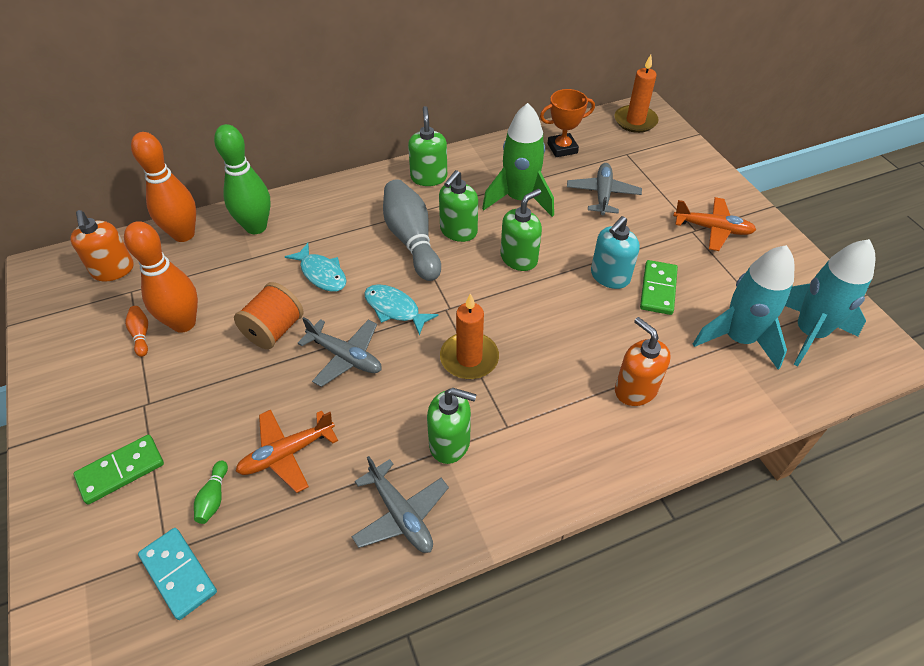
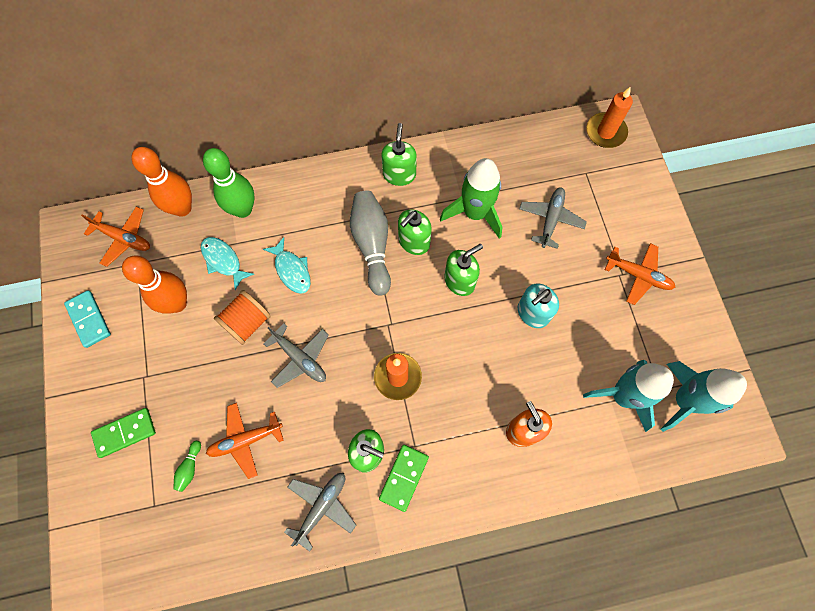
camera: 10 degrees right, 20 degrees up
orange soap dispenser [70,210,134,282] -> orange plane [81,207,150,267]
orange bowling pin [125,306,148,357] -> none
turquoise domino [138,528,217,620] -> turquoise domino moved to [64,290,111,348]
grey plane [352,456,449,553] -> grey plane turned 120 degrees counterclockwise [284,473,356,552]
turquoise fish [364,284,438,335] -> turquoise fish moved to [201,237,254,290]
orange trophy [540,89,595,157] -> none
green domino [640,260,678,315] -> green domino moved to [379,445,429,512]

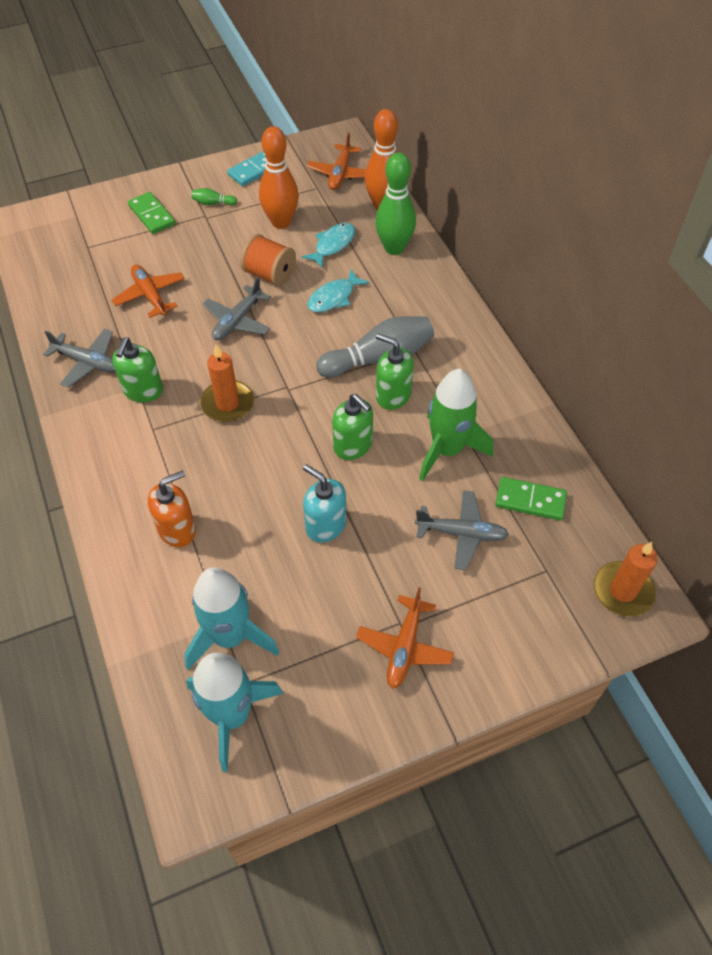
camera: 80 degrees right, 15 degrees down
green bowling pin [173,441,201,492] -> green bowling pin moved to [192,188,237,205]
green domino [379,445,429,512] -> green domino moved to [495,477,567,520]
green soap dispenser [381,123,417,186] -> none

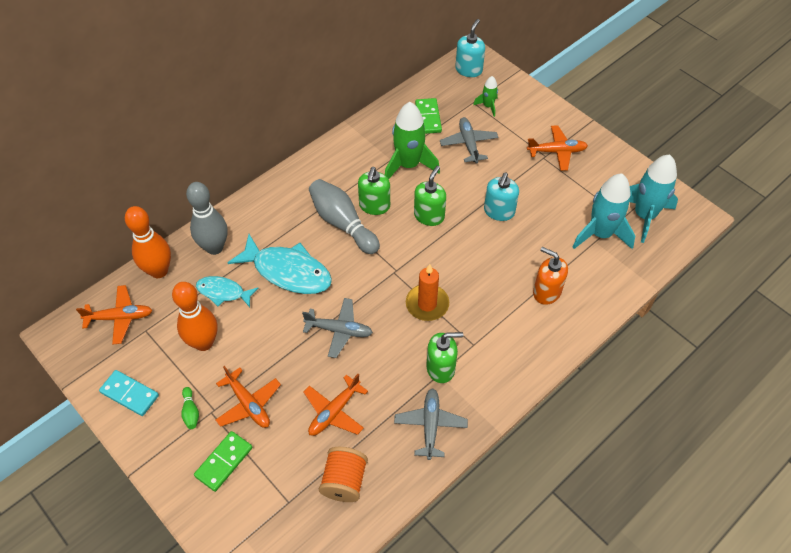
camera: 110 degrees left, 0 degrees up
orange spool [240,234,296,286] -> orange spool moved to [319,447,368,502]
turquoise fish [307,269,370,312] -> turquoise fish [228,234,332,294], size x1.74
green bowling pin [375,152,416,255] -> grey bowling pin [186,182,228,255]
orange candle [594,542,658,617] -> turquoise soap dispenser [455,19,485,77]
none -> orange plane [216,366,281,428]
none -> green rocket [473,76,498,117]

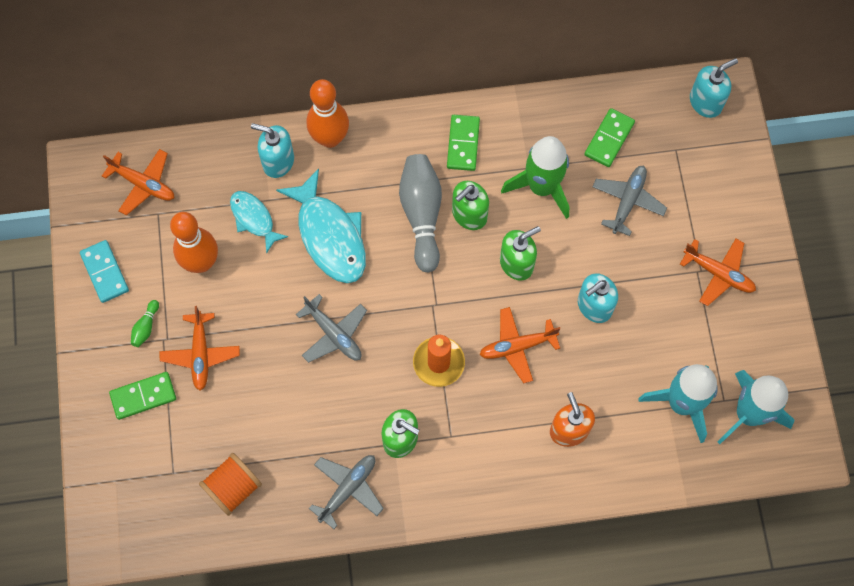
camera: 35 degrees right, 15 degrees up
orange bowling pin [125,206,171,278] -> orange bowling pin moved to [307,79,349,148]
grey bowling pin [186,182,228,255] -> turquoise soap dispenser [251,123,294,178]
orange plane [304,374,368,436] -> orange plane moved to [480,307,560,383]
green rocket [473,76,498,117] -> none
none -> green domino [447,115,480,171]

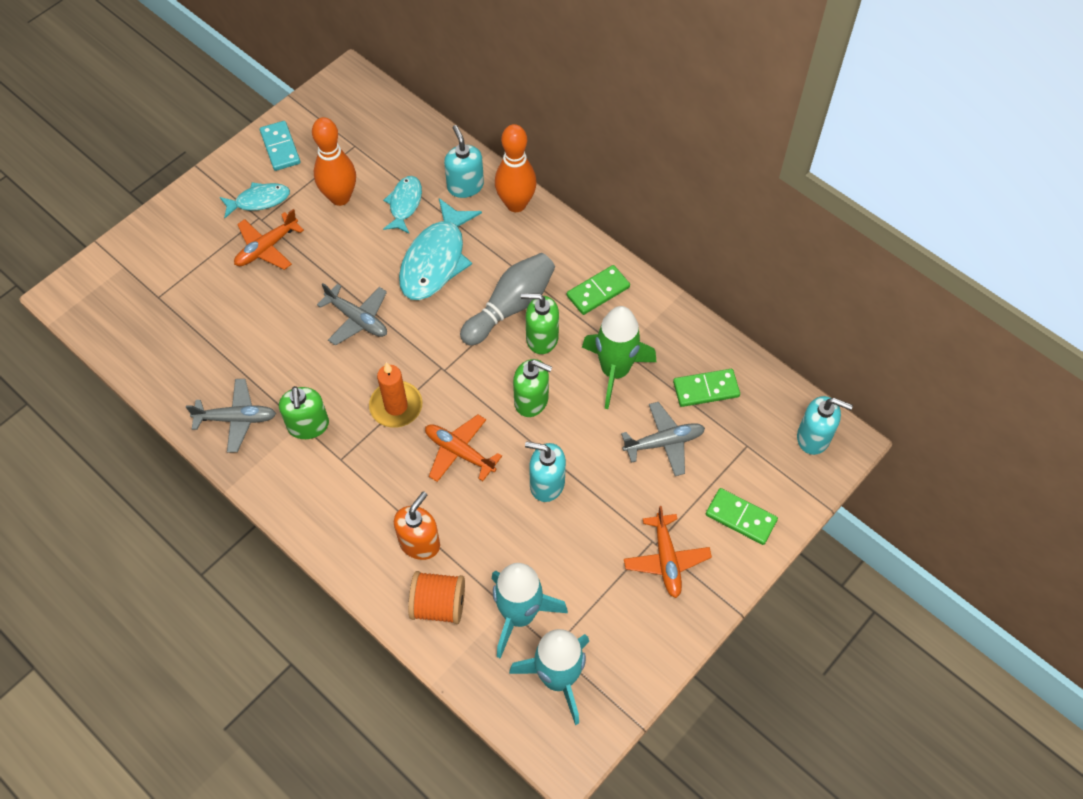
camera: 50 degrees right, 10 degrees down
turquoise domino [80,240,129,303] -> turquoise domino turned 45 degrees counterclockwise [260,121,301,171]
orange plane [102,149,174,216] -> none
green domino [109,372,176,420] -> green domino moved to [706,488,778,545]
green bowling pin [131,300,159,347] -> turquoise fish [220,182,290,218]
orange spool [199,453,262,516] -> orange spool moved to [408,571,465,624]
grey plane [296,294,367,363] -> grey plane turned 60 degrees counterclockwise [317,283,387,346]

